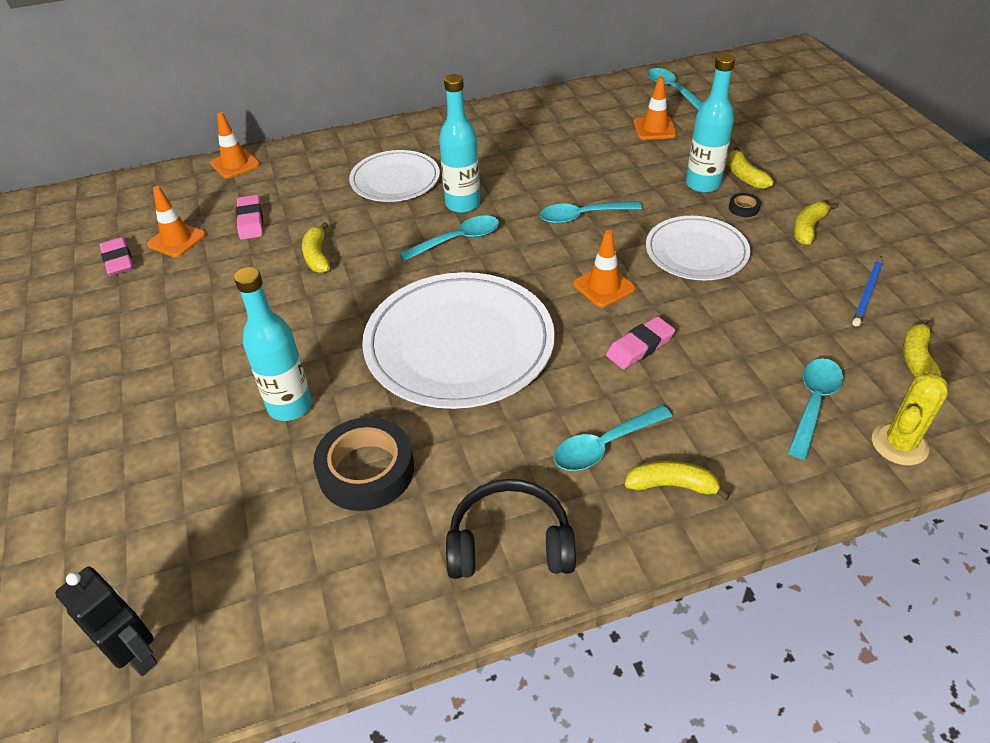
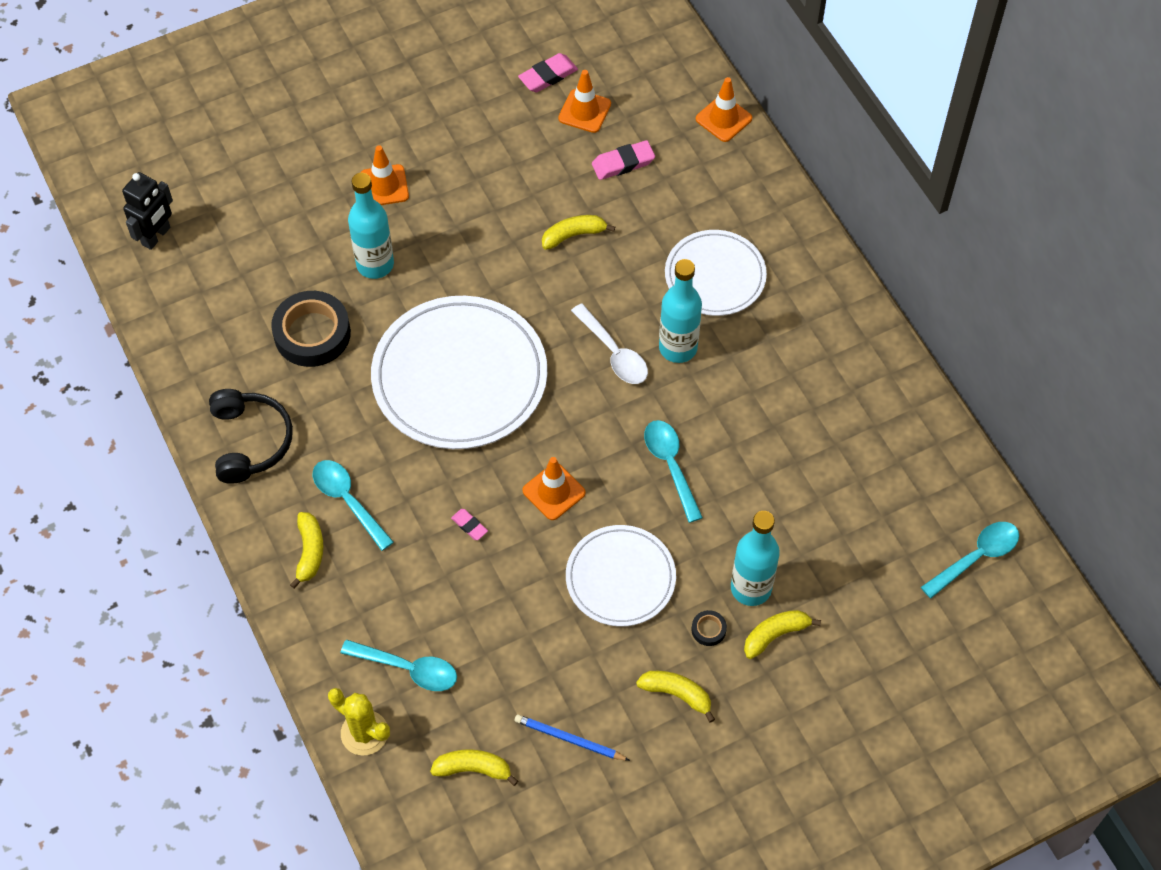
camera: 80 degrees right, 15 degrees up
turquoise spoon [399,215,499,261] -> white spoon [571,303,648,384]
pink eraser [606,316,675,369] -> pink eraser [451,509,488,540], size x0.59
orange traffic cone [634,76,677,140] -> orange traffic cone moved to [361,145,409,205]

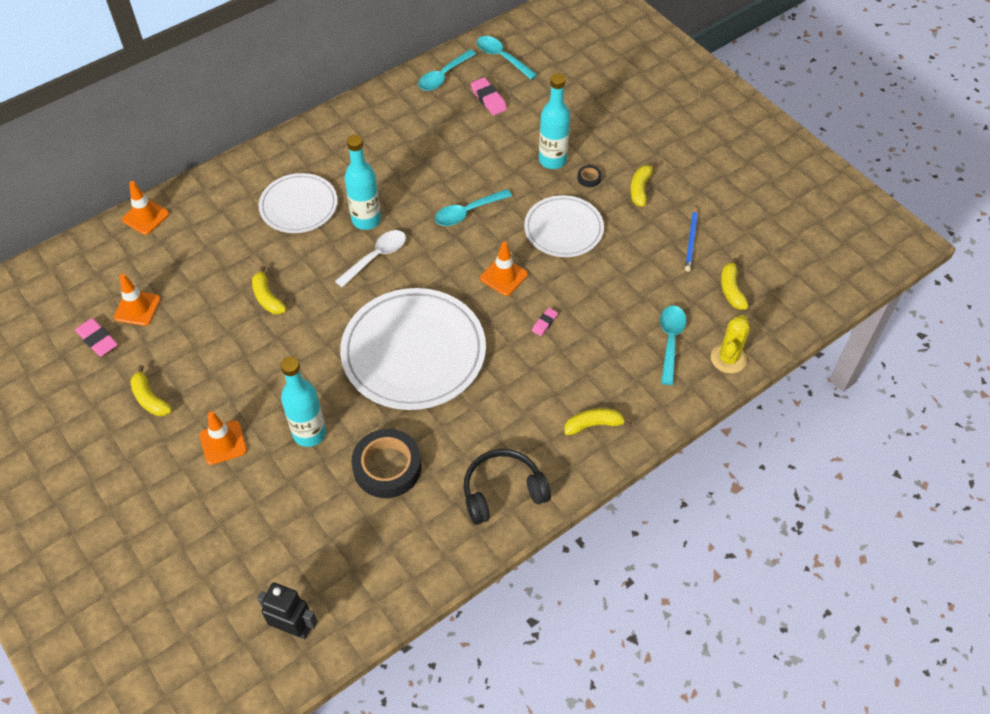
camera: 100 degrees left, 5 degrees down
turquoise spoon [313,460,394,551] -> turquoise spoon moved to [418,49,476,91]
pink eraser [592,140,655,180] -> pink eraser moved to [471,77,507,115]
yellow banana [744,610,821,659] -> yellow banana moved to [130,365,172,416]

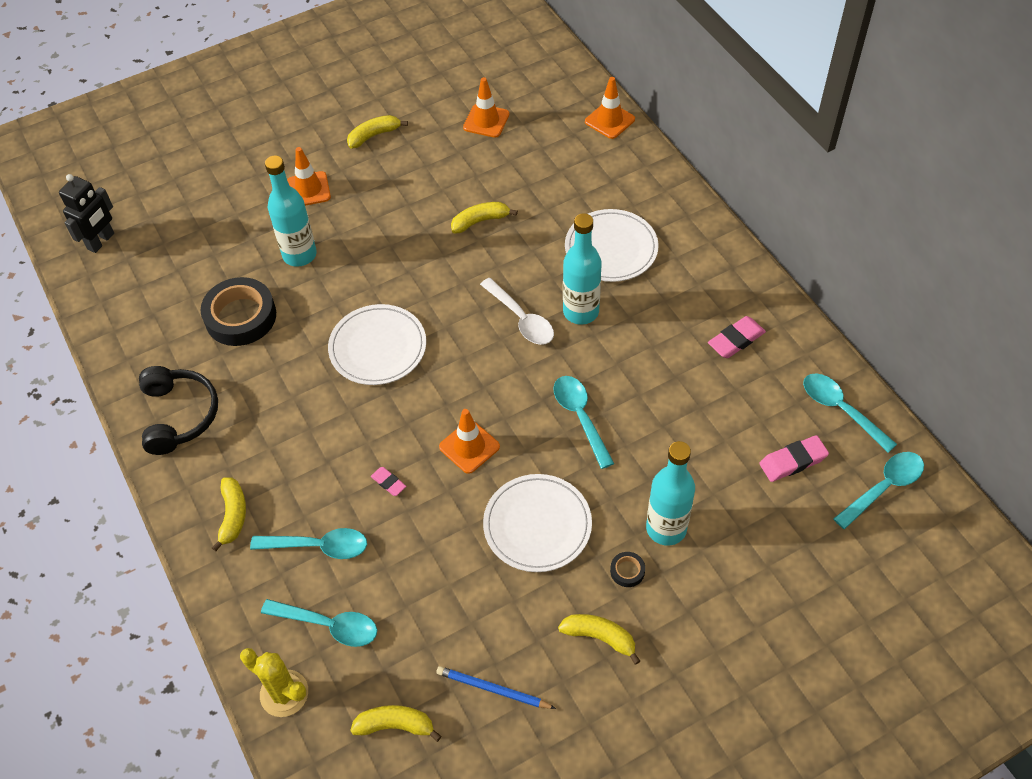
camera: 100 degrees right, 0 degrees up
pink eraser [75,318,118,357] -> pink eraser moved to [708,316,766,358]
white plate [340,288,486,410] -> white plate [328,304,426,385], size x0.59
none -> turquoise spoon [250,528,367,559]

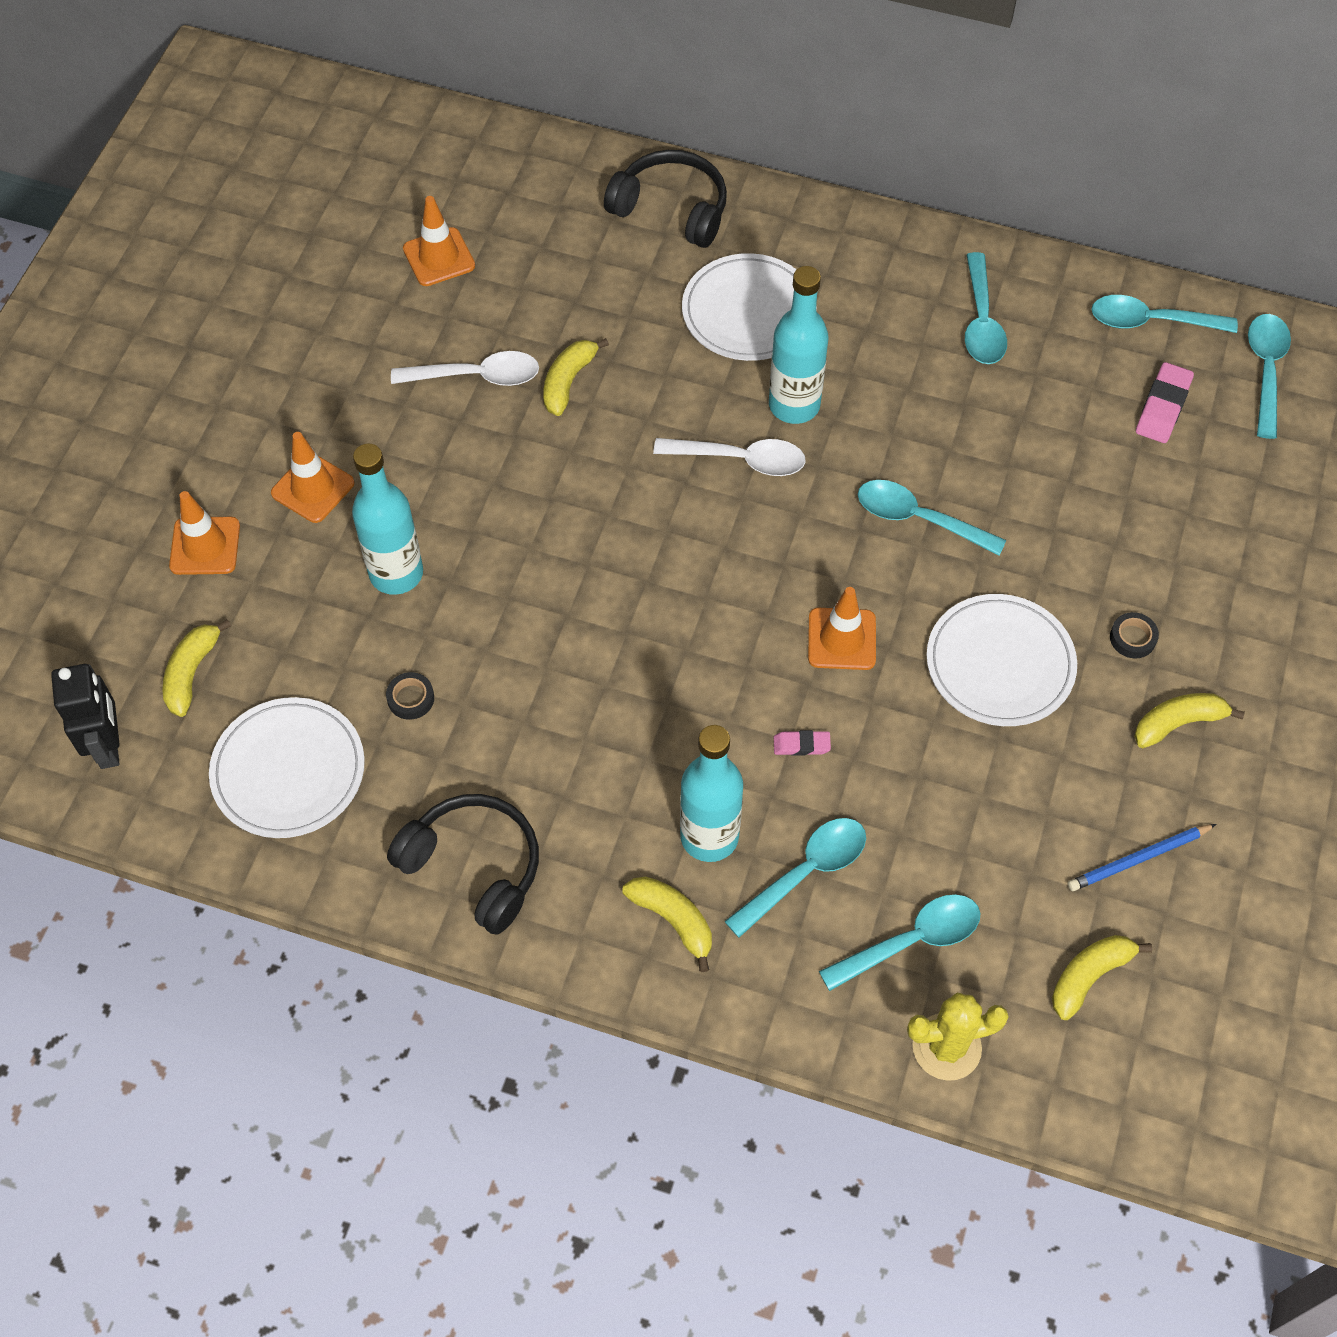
camera: 45 degrees left, 5 degrees up
black tape [200,277,276,346] -> black tape [386,672,434,720], size x0.42
white plate [328,304,426,385] -> white plate moved to [209,697,365,838]
yellow banana [347,115,408,148] -> yellow banana moved to [162,620,231,717]
orange traffic cone [585,77,635,139] -> orange traffic cone moved to [169,491,240,575]
turquoise bottle [646,441,695,546] -> turquoise bottle moved to [680,725,743,862]
pink eraser [708,316,766,358] -> turquoise spoon [965,252,1007,364]
none -> white spoon [391,351,539,386]
none -> black headphones [604,150,727,248]

